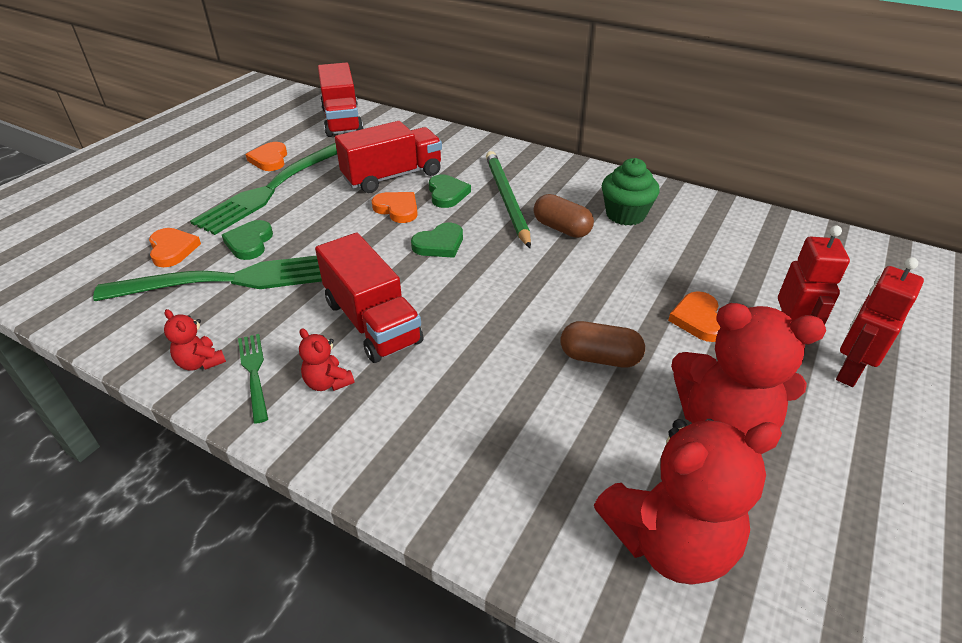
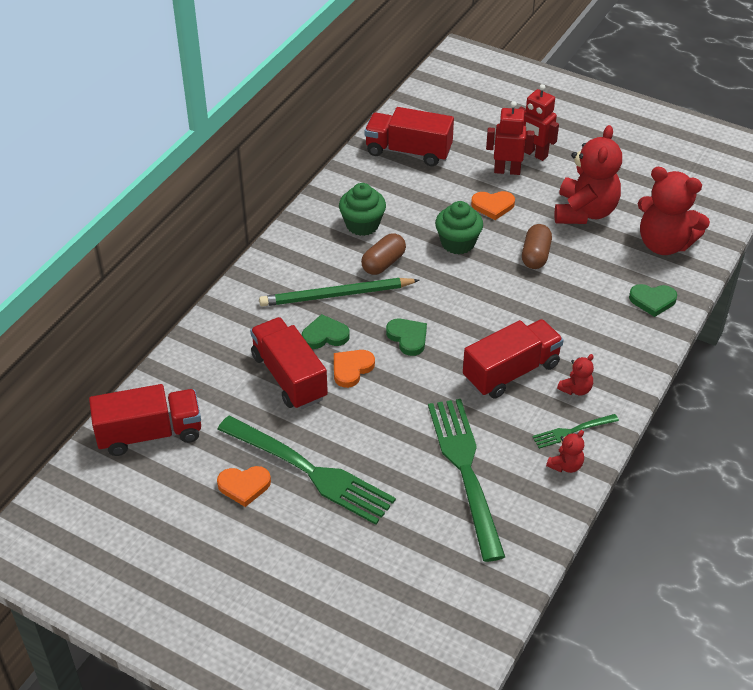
camera: 90 degrees left, 5 degrees up
orange heart [149,228,201,267] -> none
green heart [222,220,273,260] -> green heart moved to [629,284,677,317]
red teddy bear [594,419,782,585] -> red teddy bear turned 135 degrees clockwise [638,167,710,255]
none -> red truck [365,107,454,166]
none -> green cupcake [435,201,483,254]

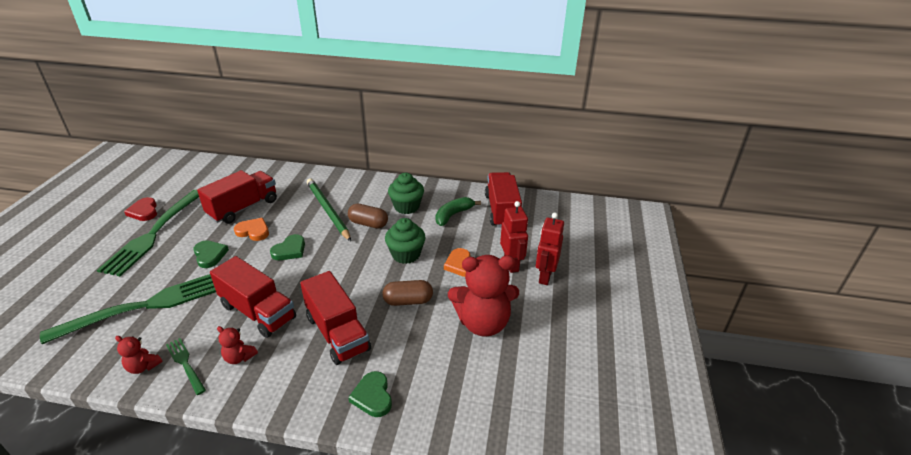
camera: 70 degrees right, 10 degrees down
red truck [89,384,201,456] -> red truck moved to [300,271,371,365]
orange heart [217,466,271,507] -> red heart [124,197,157,221]
green heart [302,314,350,349] -> green heart moved to [193,241,229,268]
red teddy bear [638,167,710,255] -> none
none -> green banana [436,197,481,226]

